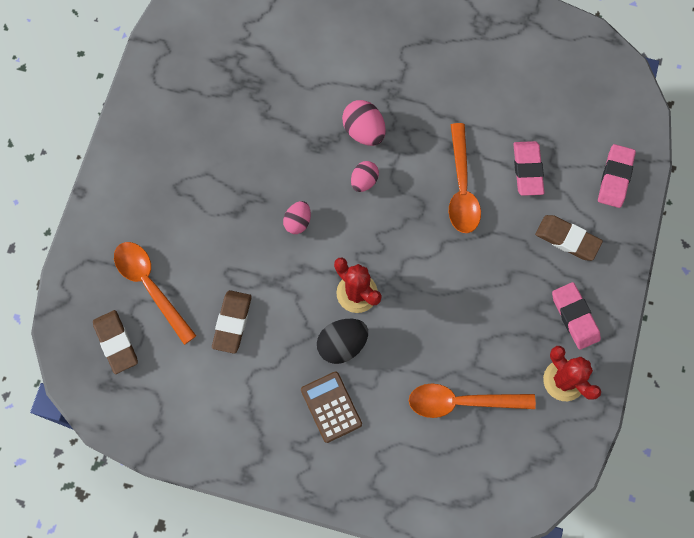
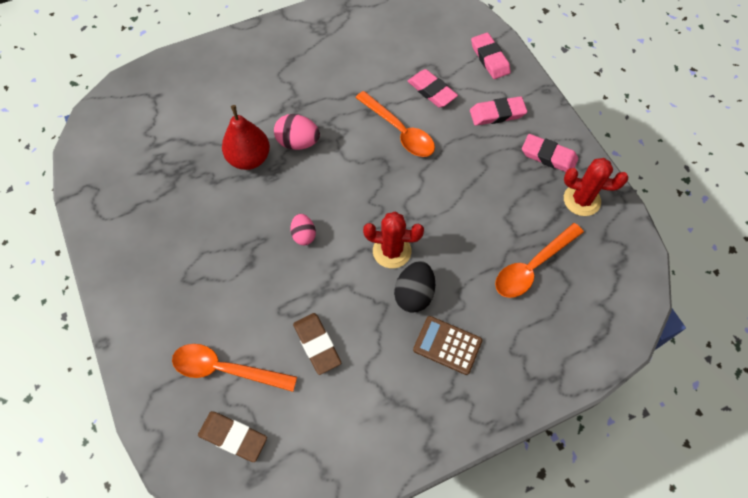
camera: 40 degrees left, 10 degrees down
pink egg [351,161,379,192] -> none
brown eraser [535,215,603,261] -> pink eraser [470,96,527,126]
none -> red pear [222,105,270,170]

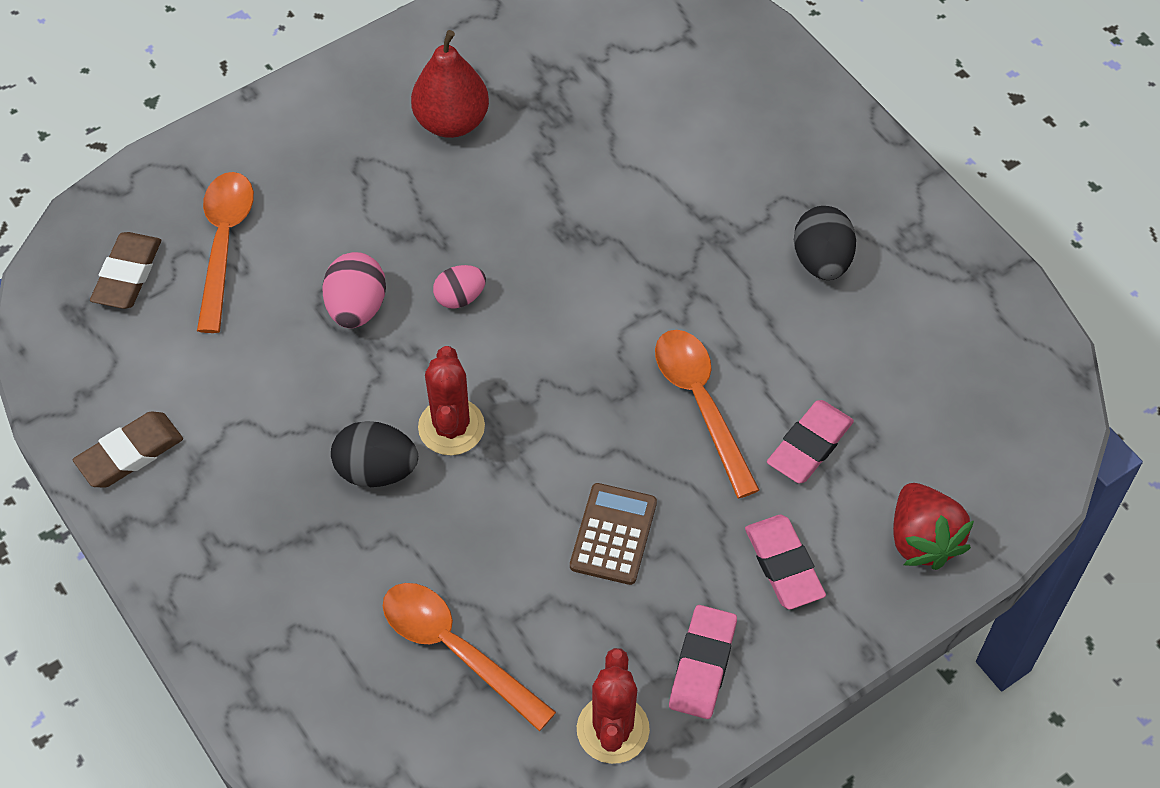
camera: 80 degrees right, 5 degrees down
red pear [222,105,270,170] -> red pear moved to [411,30,489,138]
pink egg [274,114,320,150] -> pink egg moved to [322,252,386,328]
brown eraser [293,313,341,375] -> brown eraser moved to [73,411,183,488]
orange spoon [356,91,435,157] -> orange spoon turned 120 degrees clockwise [655,330,760,498]
brown calculator [413,316,482,375] -> brown calculator moved to [570,483,657,585]
pink eraser [471,33,511,79] -> red strawberry [893,483,974,570]
none -> black egg [794,206,856,280]

